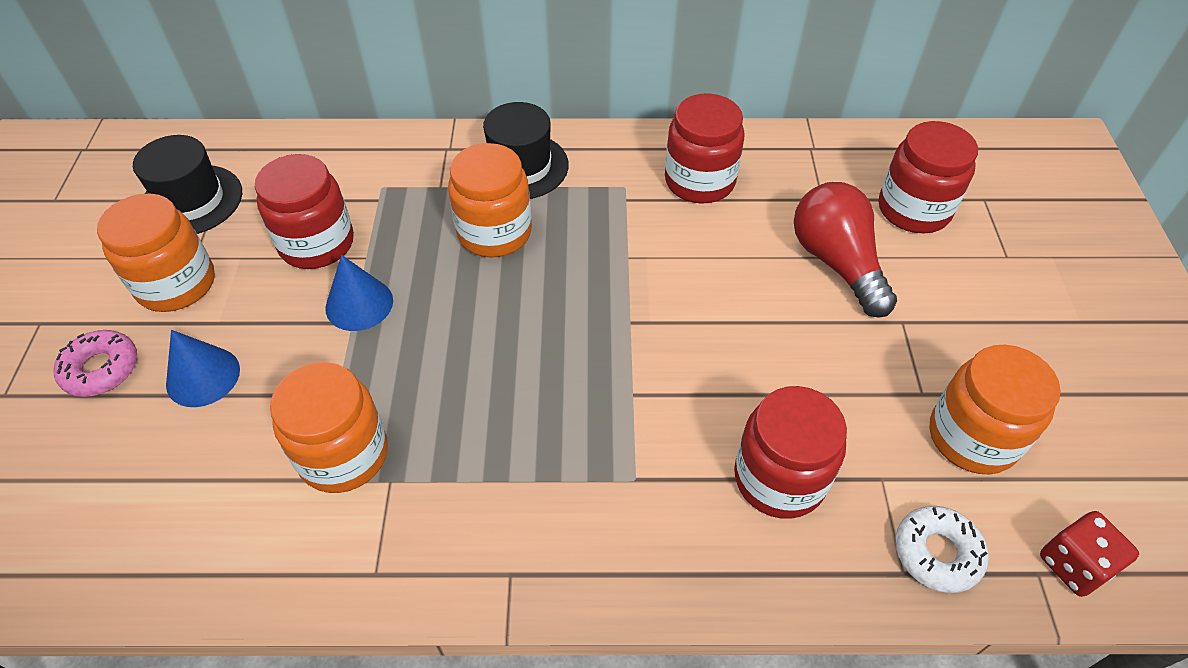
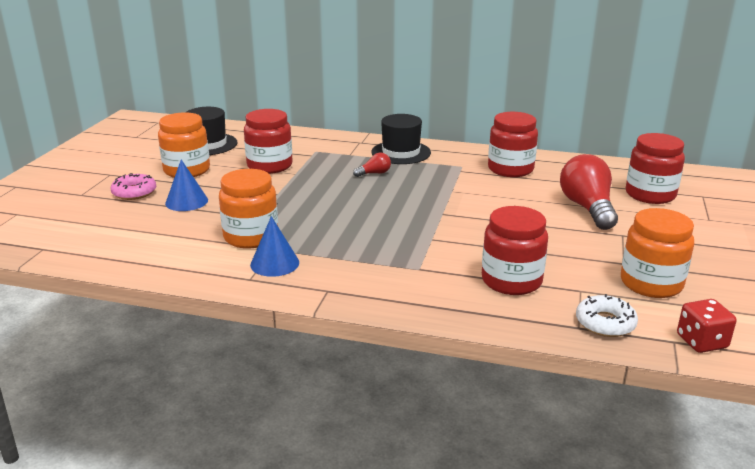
camera: 15 degrees right, 25 degrees down
blue cone [325,255,393,331] -> blue cone moved to [250,216,299,277]
orange jar [448,143,532,258] -> red light bulb [353,153,391,177]

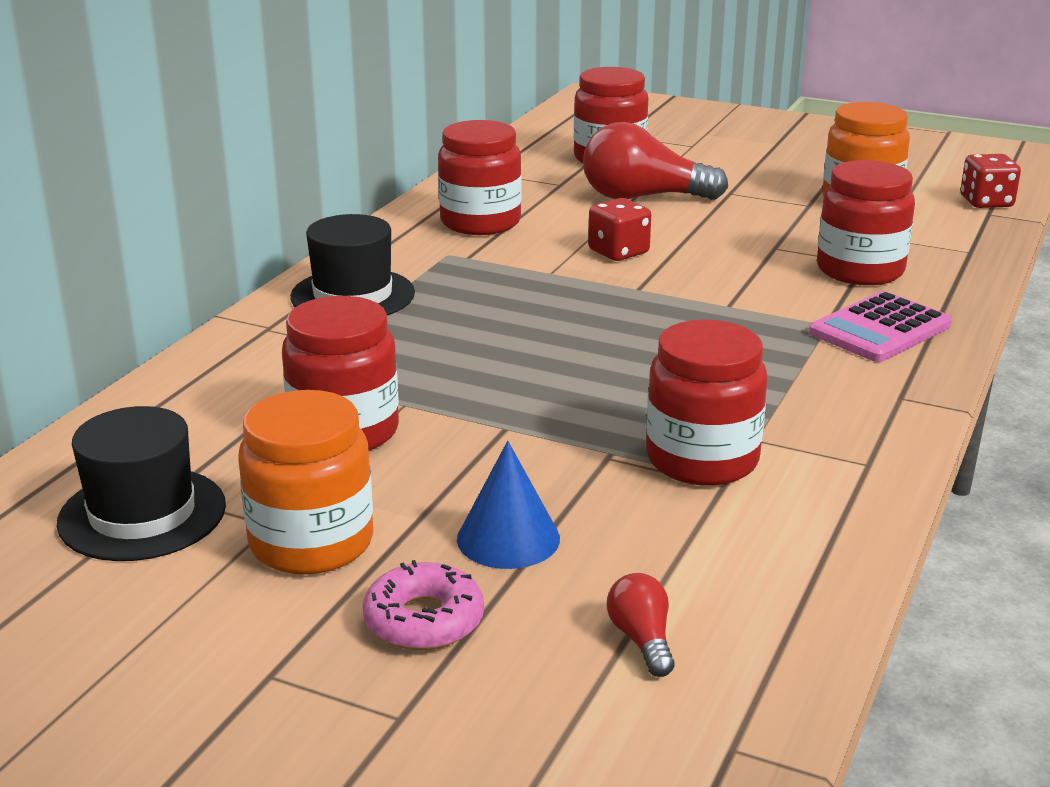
camera: 80 degrees left, 0 degrees up
orange jar [219,169,278,249] -> red jar [646,320,768,486]
blue cone [250,216,299,277] -> none
red light bulb [353,153,391,177] -> red light bulb moved to [607,573,675,677]
white donut [576,294,638,337] -> none
none -> red dice [588,198,651,261]
none -> pink calculator [809,291,952,362]

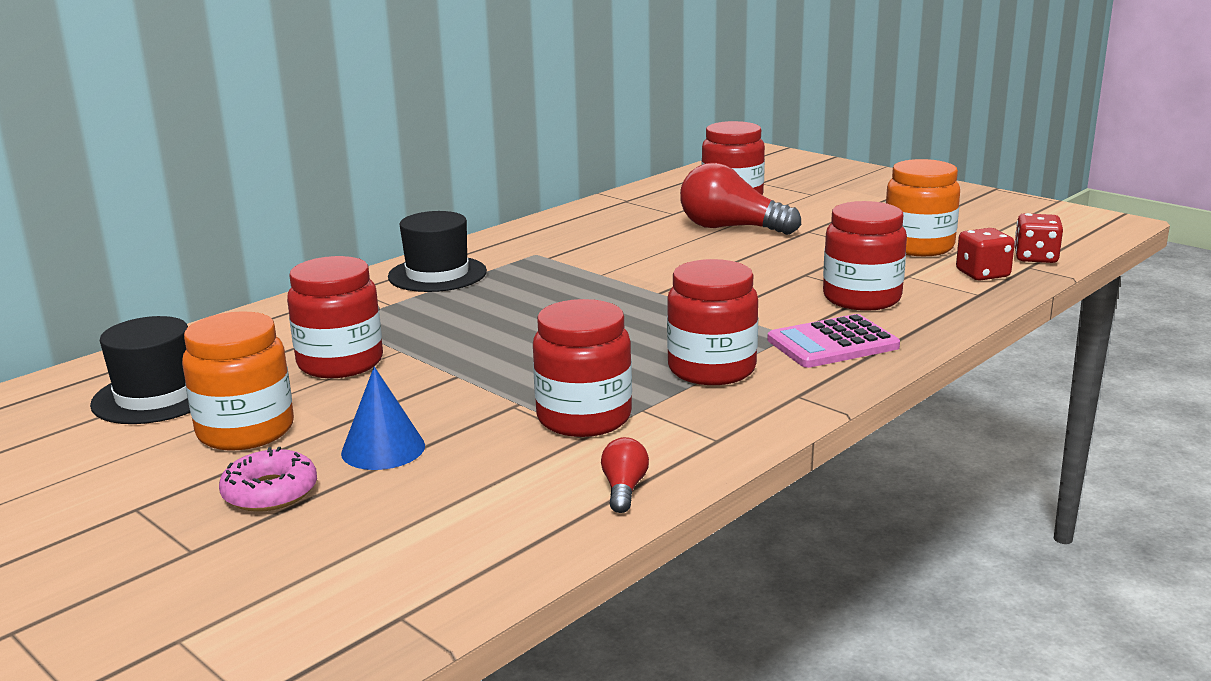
camera: 20 degrees right, 5 degrees down
red jar [438,120,522,235] -> red jar moved to [667,259,758,385]
red dice [588,198,651,261] -> red dice moved to [956,228,1015,280]
red light bulb [607,573,675,677] -> red light bulb moved to [601,437,649,513]

